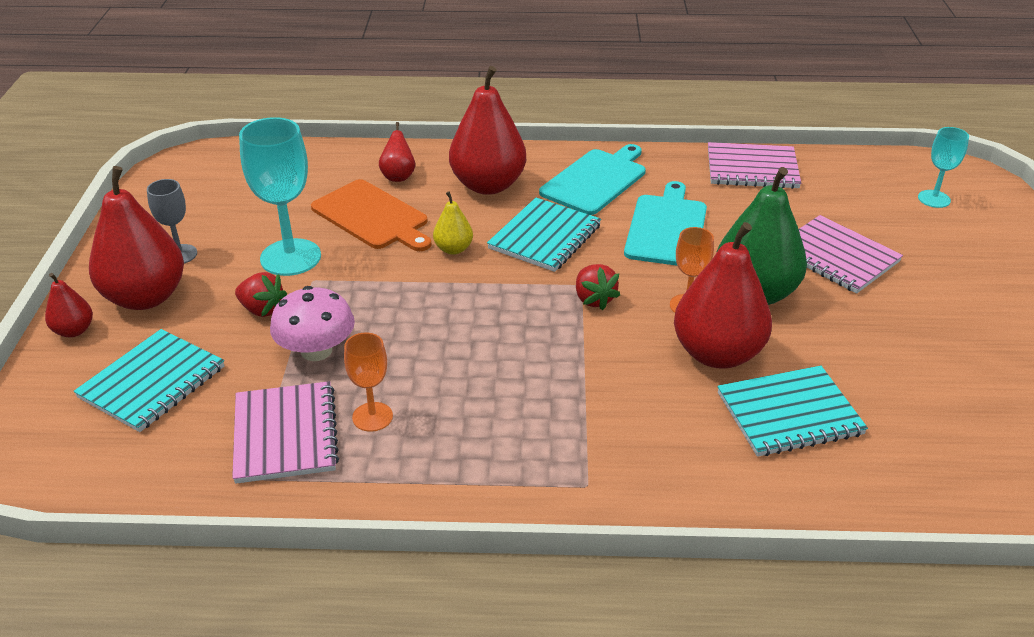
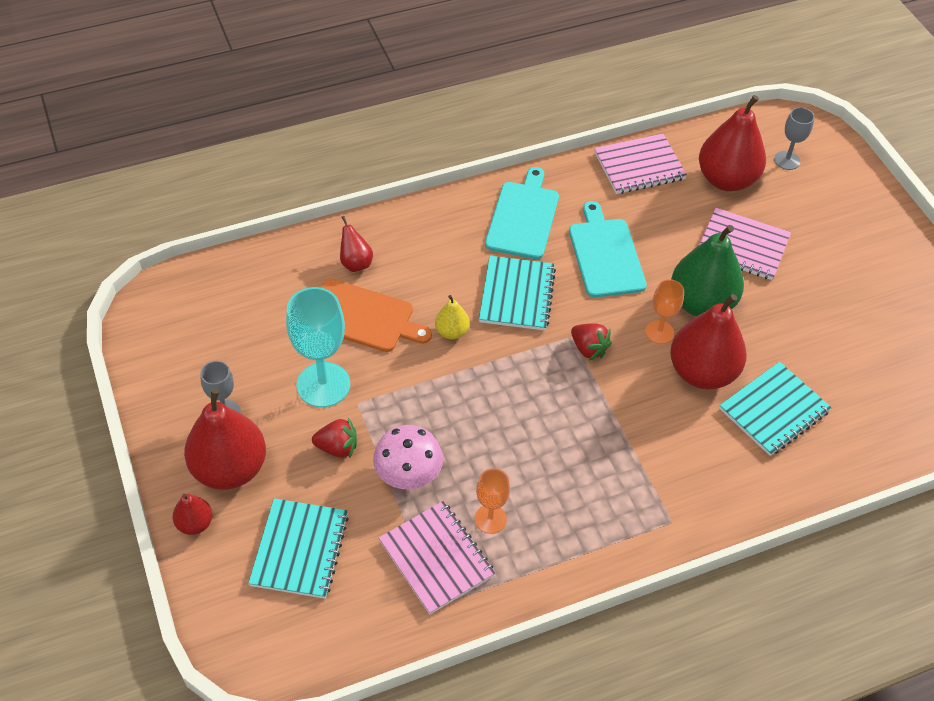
camera: 25 degrees left, 15 degrees up
red pear [449,66,526,195] -> red pear moved to [699,95,766,191]
turquoise goblet [918,127,969,208] -> grey goblet [774,107,815,170]

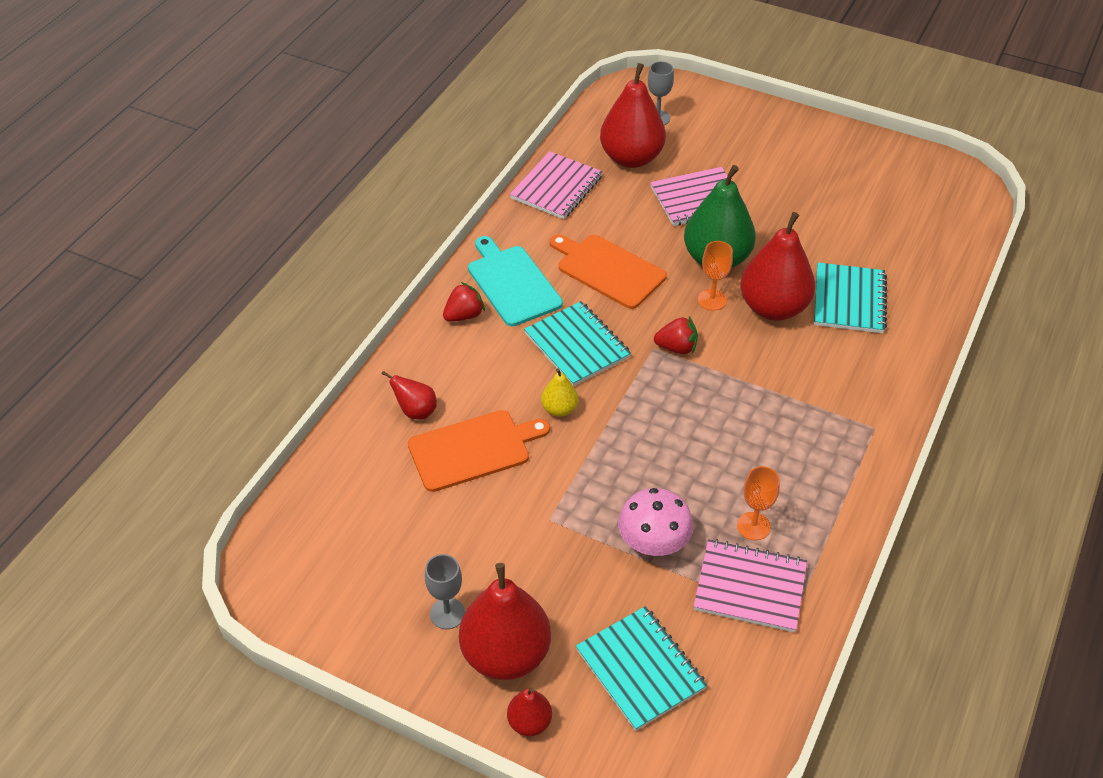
camera: 40 degrees left, 5 degrees down
turquoise goblet [286,287,350,407] -> none
red strawberry [312,418,357,458] -> red strawberry moved to [443,282,485,322]
turquoise cutting board [569,201,647,298] -> orange cutting board [550,234,667,309]

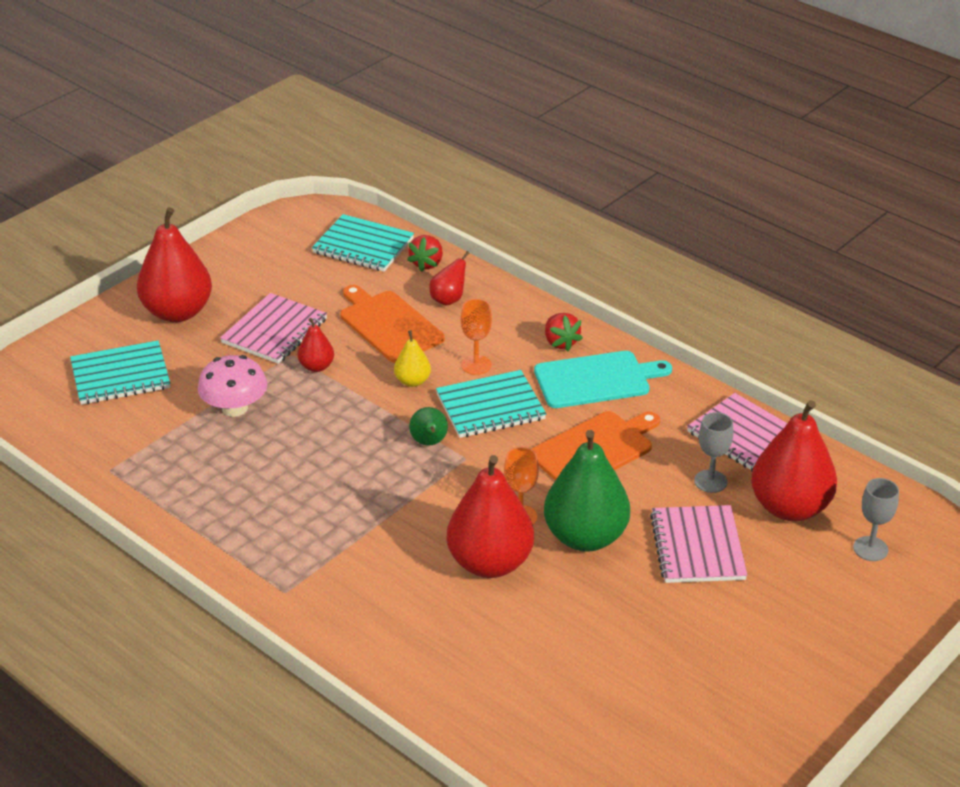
camera: 105 degrees right, 10 degrees down
orange cutting board [408,410,550,492] -> orange cutting board turned 150 degrees clockwise [340,285,445,363]
grey goblet [425,554,465,629] -> grey goblet moved to [694,412,733,493]
red pear [507,687,552,736] -> red pear moved to [298,318,334,372]
red strawberry [654,316,698,354] -> red strawberry moved to [407,235,443,272]
pink notebook [693,539,807,633] -> pink notebook moved to [220,293,327,364]
orange goblet [737,466,780,540] -> orange goblet moved to [461,299,492,375]
turquoise notebook [814,262,887,333] -> turquoise notebook moved to [312,214,414,272]
none -> green pear [409,407,448,446]

